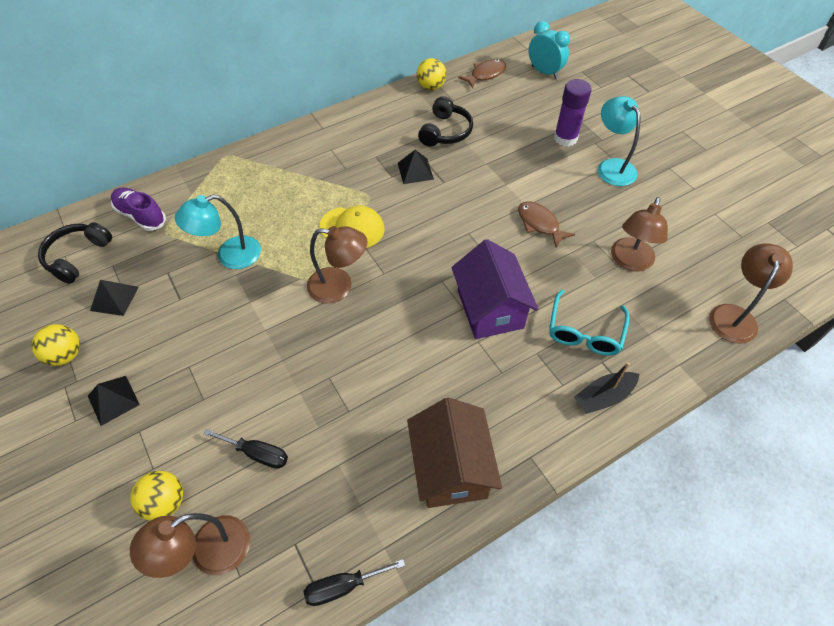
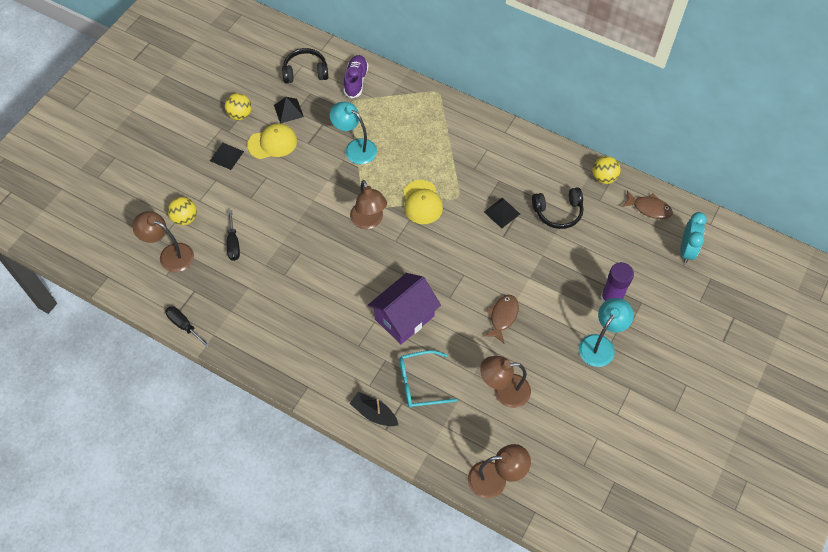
camera: 60 degrees right, 5 degrees up
brown house [407,398,502,508] -> none
none -> yellow cap [247,123,297,159]

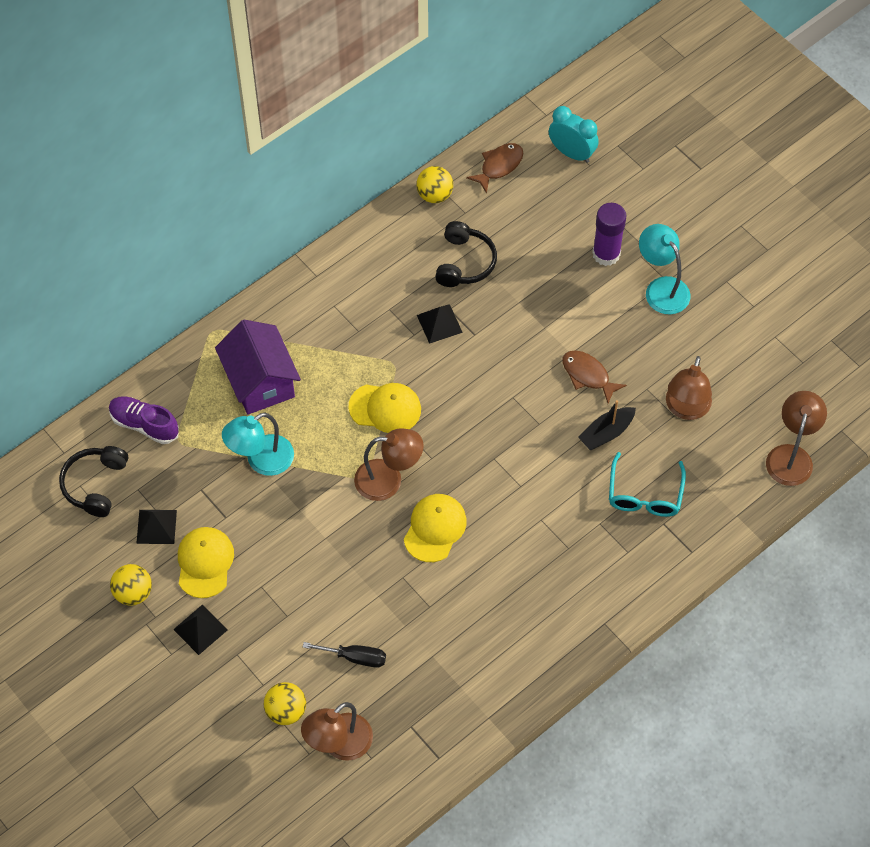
camera: 70 degrees left, 0 degrees up
black screwdriver [165,306,210,347] -> none
black boat [350,392,398,426] -> black boat moved to [578,400,636,450]
purple house [368,273,441,344] -> purple house moved to [215,320,301,415]
none -> yellow cap [404,494,467,562]

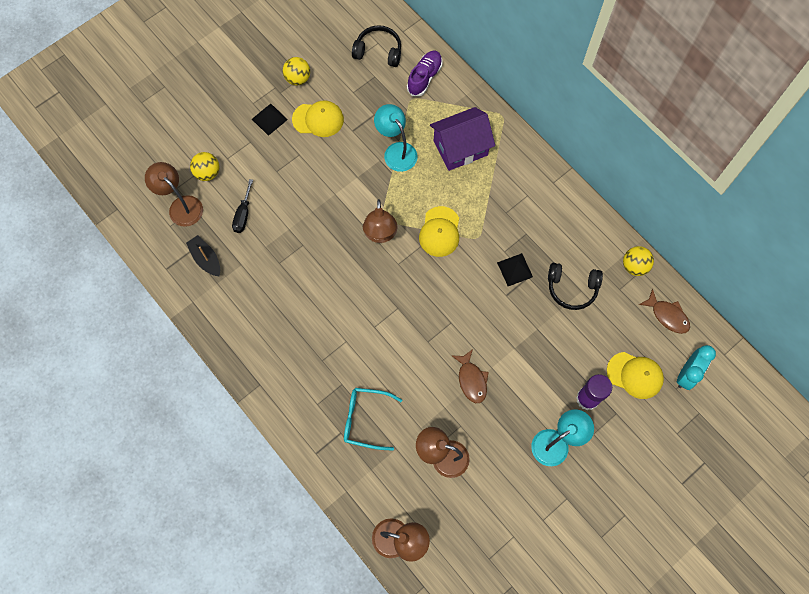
camera: 90 degrees right, 10 degrees up
black pyramid [136,510,177,544] -> none
yellow cap [404,494,467,562] -> yellow cap moved to [607,352,664,399]
brown fish [563,350,627,403] -> brown fish turned 120 degrees clockwise [451,349,489,403]
black boat [578,400,636,450] -> black boat moved to [186,235,220,276]

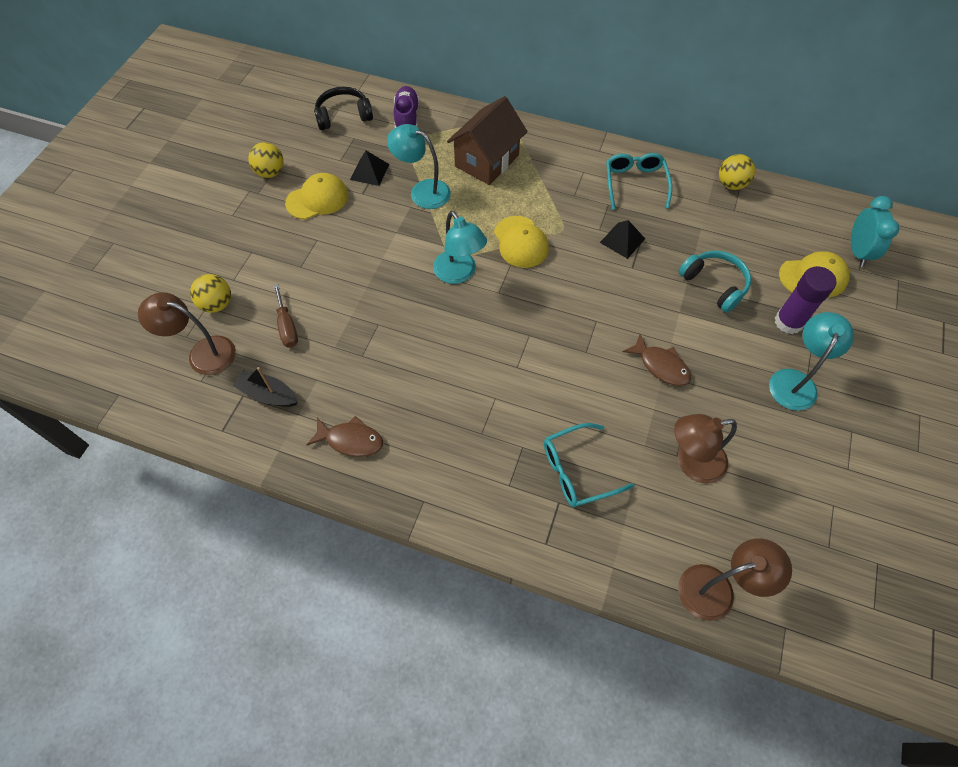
camera: 30 degrees left, 10 degrees down
black screwdriver [232,179,253,233] -> brown screwdriver [273,284,298,348]
black pyramid [252,104,288,136] -> black pyramid moved to [350,150,389,186]
brown lamp [363,199,398,243] -> turquoise lamp [433,211,487,284]
purple house [430,107,495,171] -> brown house [447,96,528,185]
black headphones [548,263,603,310] -> none
brown fish [639,289,690,334] -> brown fish moved to [307,416,383,457]
none -> turquoise glasses [606,153,672,210]
none -> turquoise headphones [679,251,751,313]

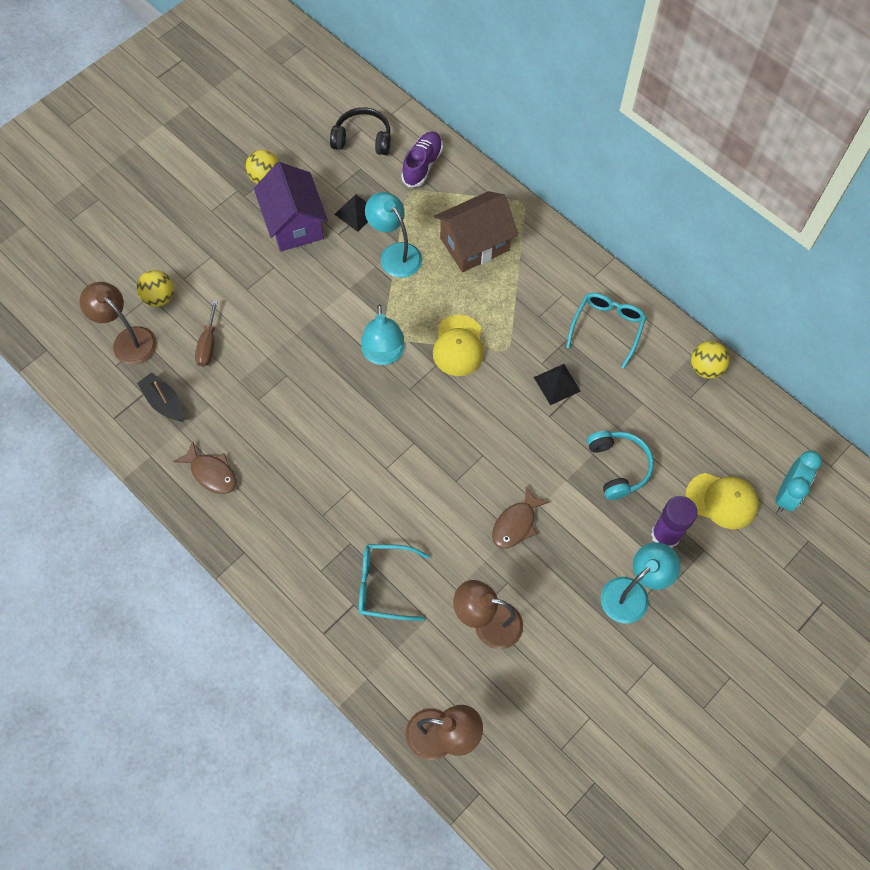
camera: 25 degrees right, 5 degrees up
yellow cap [285,173,348,220] -> purple house [254,162,328,251]
brown fish [622,334,691,386] -> brown fish turned 60 degrees clockwise [492,486,550,548]

